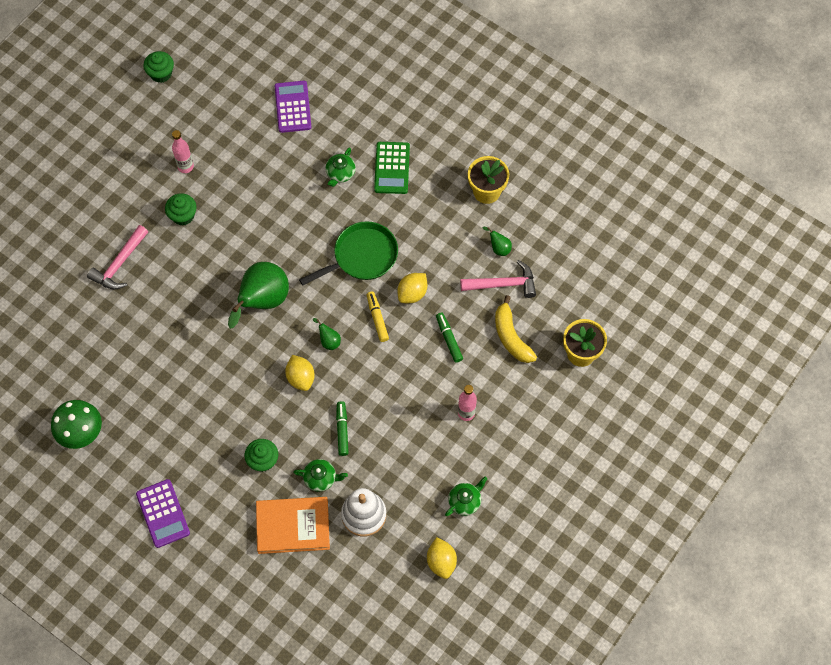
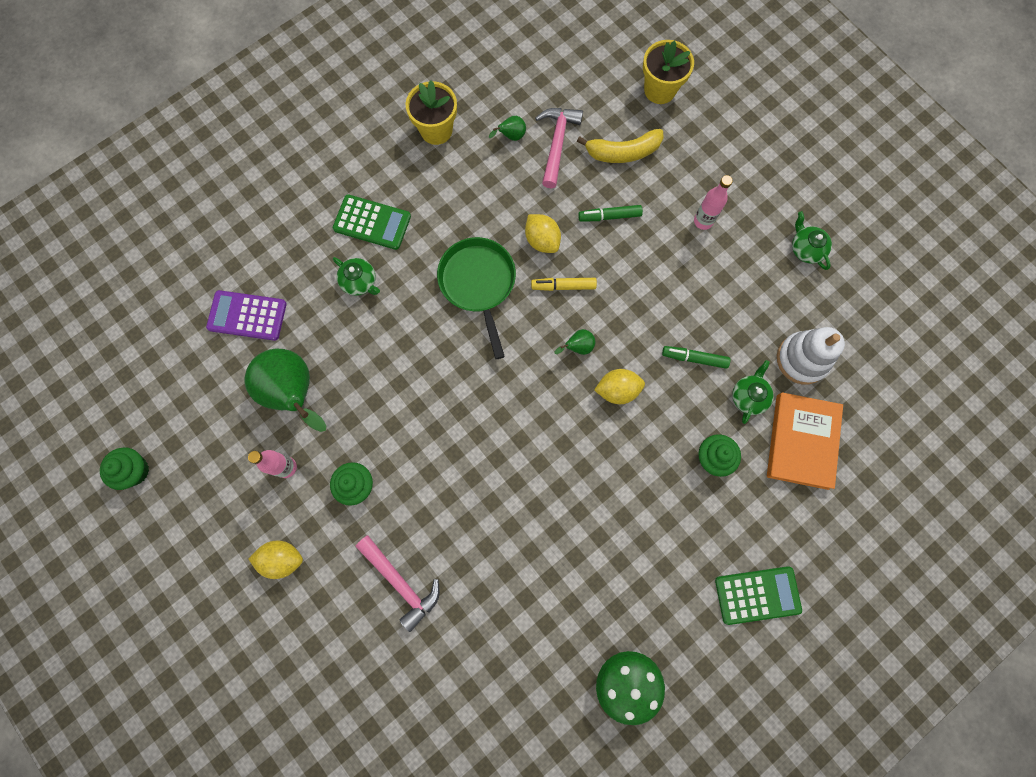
camera: 75 degrees left, 10 degrees up
purple calculator [136,479,190,548] -> green calculator [715,566,802,625]
green pear [228,262,289,329] -> green pear moved to [245,349,326,432]
yellow lemon [427,537,457,579] -> yellow lemon moved to [249,541,303,579]

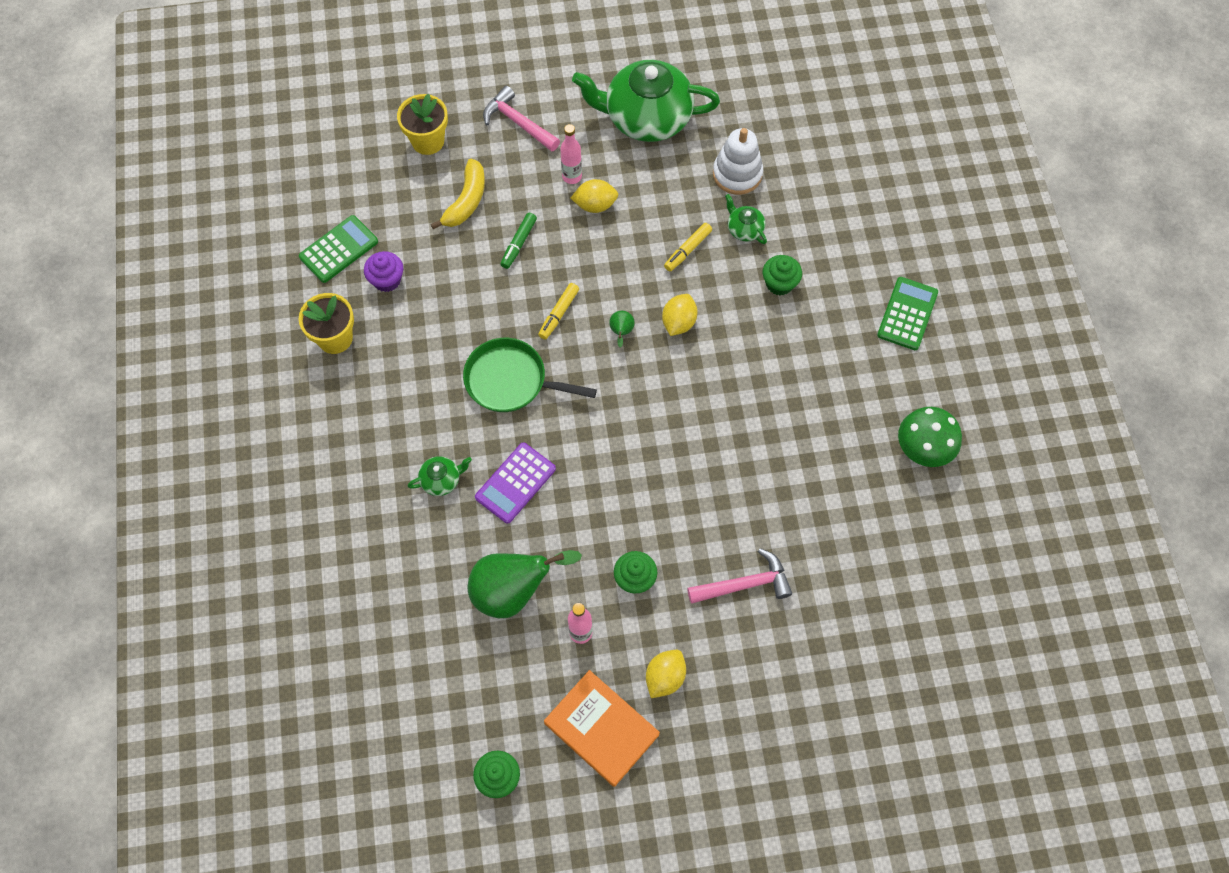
camera: 60 degrees left, 10 degrees down
purple calculator [206,290,287,341] -> purple calculator moved to [475,443,556,524]
green calculator [333,194,411,250] -> green calculator moved to [299,215,378,283]
green pear [489,116,526,141] -> purple cupcake [364,251,403,292]
yellow lemon [525,214,561,253] -> yellow lemon moved to [571,179,618,213]
pink hammer [535,108,583,188] -> pink hammer moved to [483,86,560,151]
green marker [662,346,730,369] -> yellow marker [664,223,712,272]
orange book [767,392,843,490] -> orange book moved to [544,670,660,787]
green teapot [792,211,832,270] -> green teapot [572,60,720,142], size x2.41

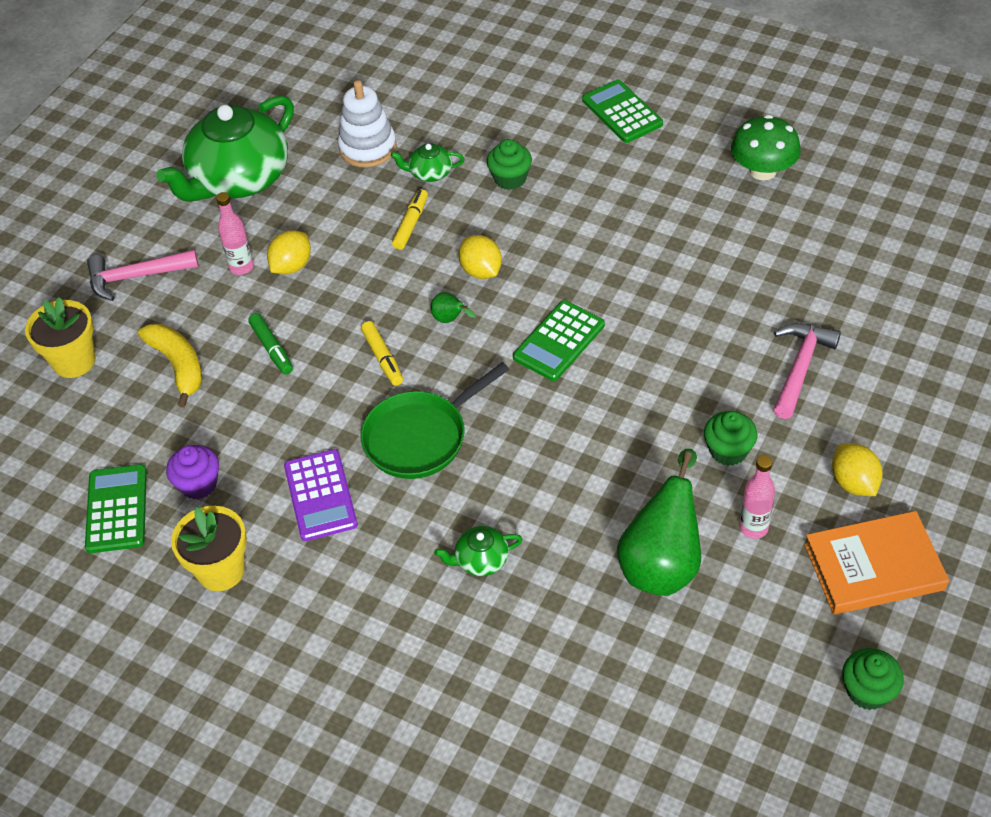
camera: 50 degrees left, 15 degrees down
green teapot [408,456,472,496] -> green teapot turned 120 degrees counterclockwise [434,526,523,576]
purple calculator [475,443,556,524] -> purple calculator moved to [284,449,358,541]
yellow marker [664,223,712,272] -> yellow marker turned 150 degrees counterclockwise [392,189,428,250]
none -> green calculator [513,300,605,381]

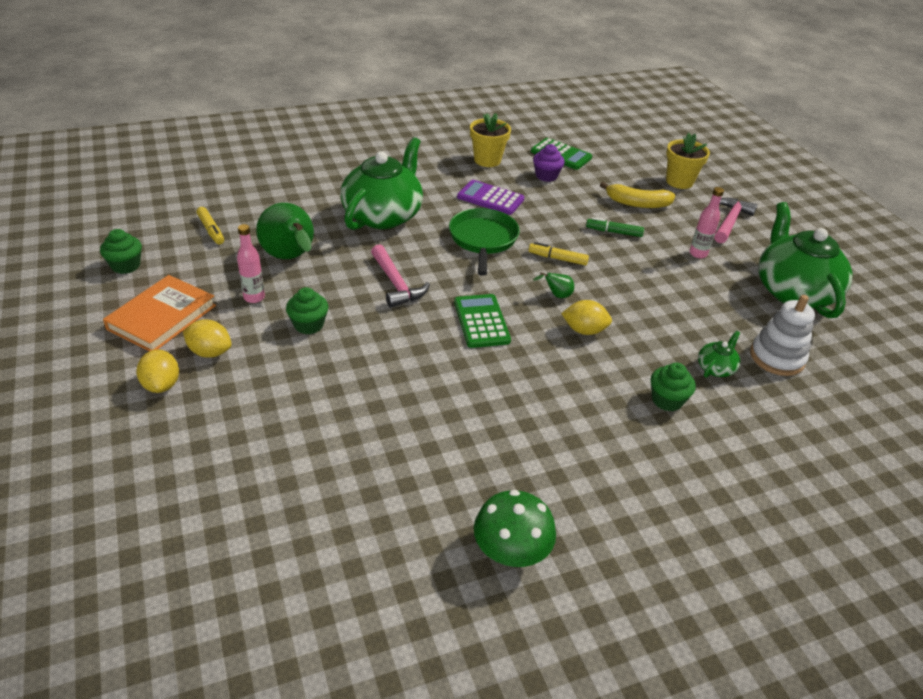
camera: 125 degrees right, 10 degrees down
yellow lemon [267,230,311,275] -> yellow lemon moved to [136,350,179,393]
yellow marker [392,189,428,250] -> yellow marker moved to [197,207,224,245]
green teapot [434,526,523,576] -> green teapot [340,137,423,230], size x2.41
green calculator [582,80,663,143] -> none
pink hammer [773,323,841,419] -> pink hammer moved to [371,244,430,308]

